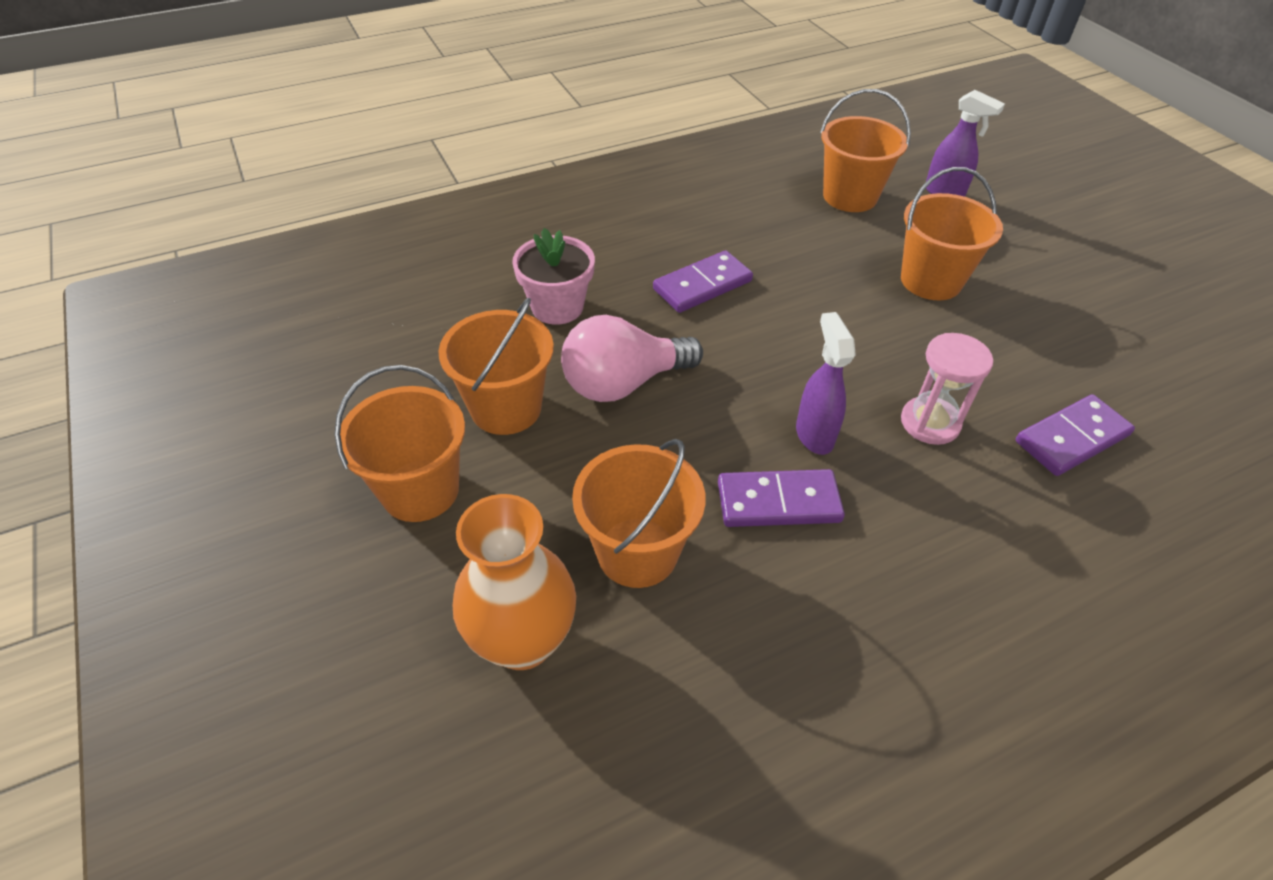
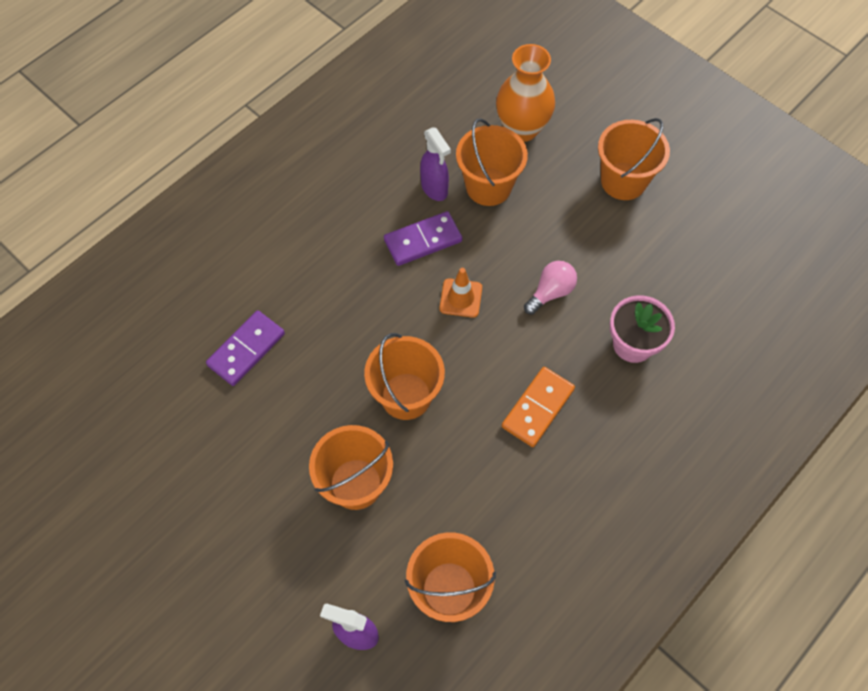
camera: 160 degrees right, 15 degrees up
orange bucket [438,298,554,435] -> orange bucket moved to [364,333,445,420]
pink light bulb [561,315,703,402] -> pink light bulb [524,261,577,315], size x0.61
purple domino [653,250,753,313] -> orange domino [502,367,575,447]
purple spray bottle [796,312,856,455] -> purple spray bottle moved to [420,127,451,201]
pink hourglass [901,333,993,445] -> none
none -> orange traffic cone [439,268,482,318]

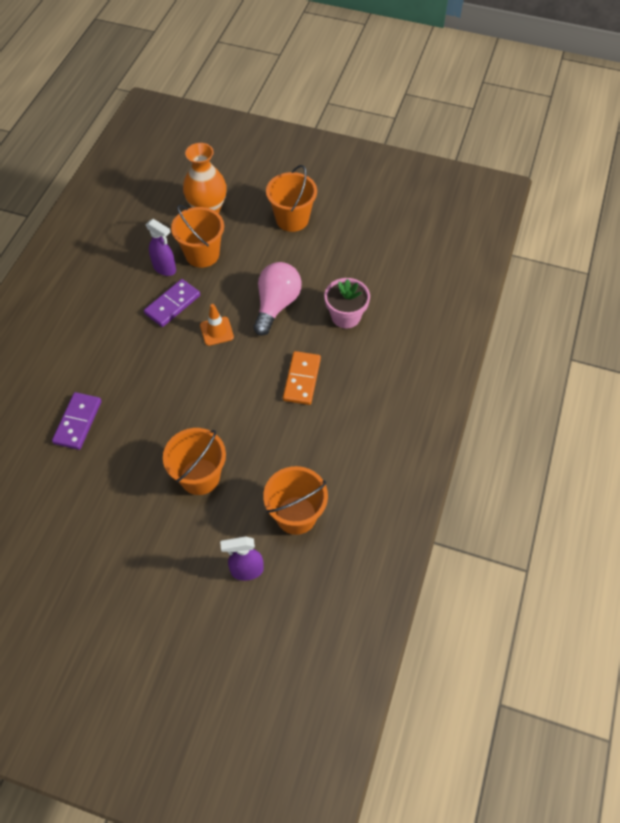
camera: 25 degrees left, 5 degrees down
orange bucket [364,333,445,420] -> none
pink light bulb [524,261,577,315] -> pink light bulb [253,262,301,336], size x1.64

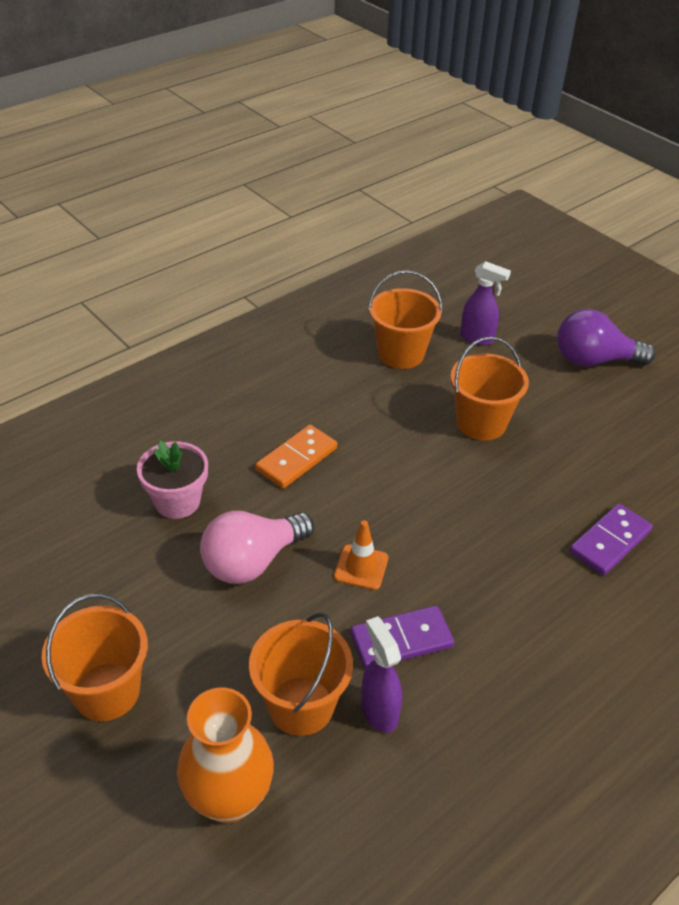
camera: 150 degrees left, 15 degrees down
none -> purple light bulb [557,309,655,366]

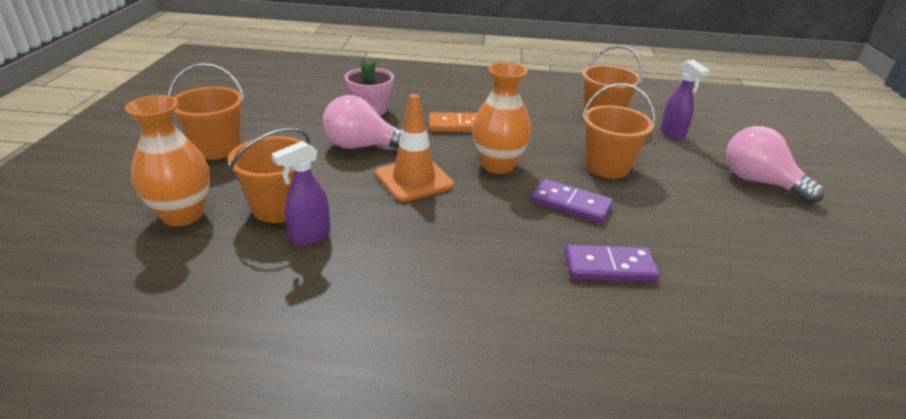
camera: 45 degrees right, 10 degrees down
orange traffic cone [334,520,388,590] -> orange traffic cone [375,94,454,202], size x1.65
purple domino [350,606,454,669] -> purple domino moved to [531,179,613,223]
purple spray bottle [361,616,402,733] -> purple spray bottle turned 150 degrees counterclockwise [272,141,330,246]
purple light bulb [557,309,655,366] -> pink light bulb [726,126,825,204]
none -> orange vase [472,62,531,174]

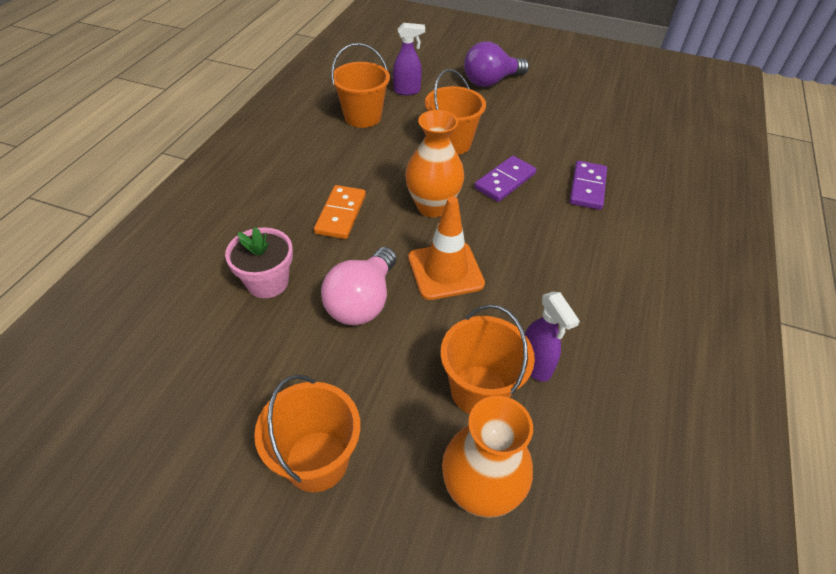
camera: 75 degrees left, 15 degrees up
pink light bulb [726,126,825,204] -> purple light bulb [464,41,529,87]

